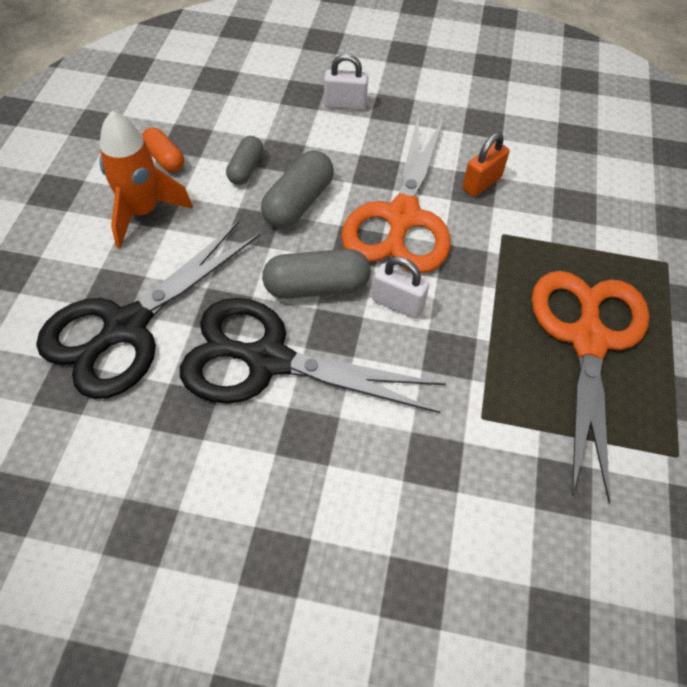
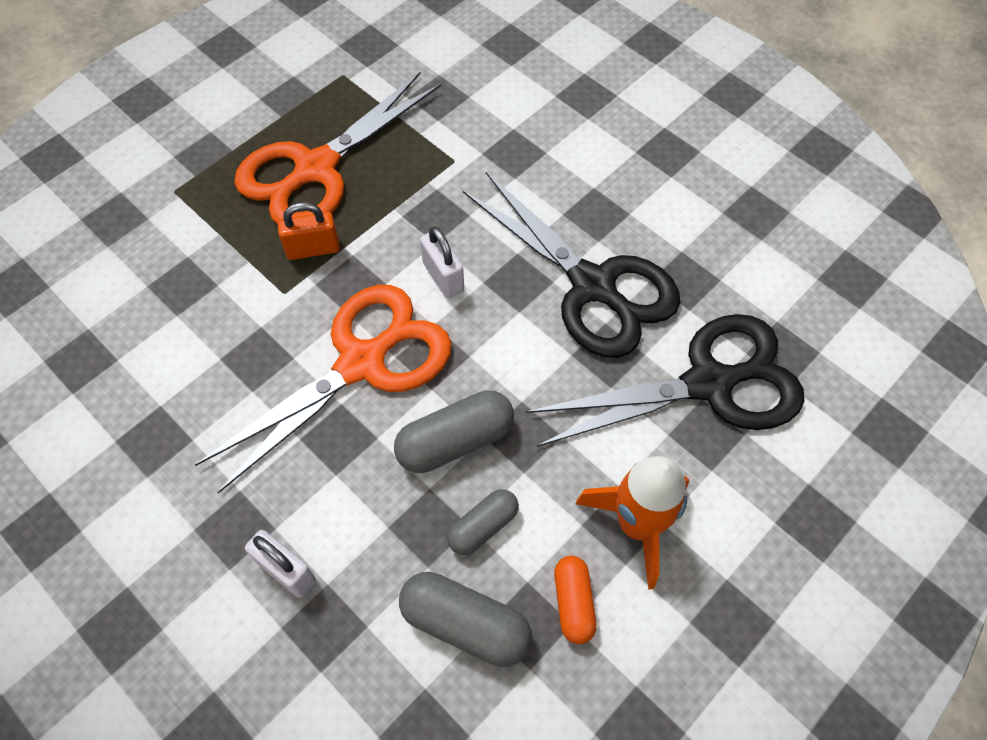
camera: 145 degrees left, 5 degrees up
grey capsule [262,249,371,299] -> grey capsule moved to [399,572,532,667]
orange padlock [462,133,509,197] -> orange padlock moved to [278,202,340,260]

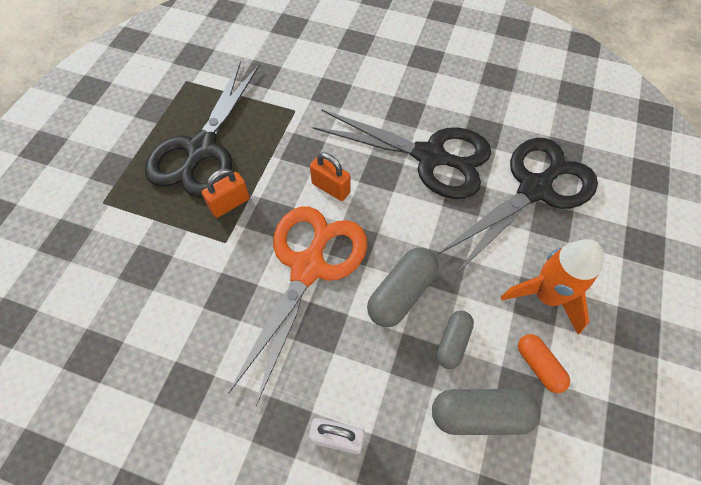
camera: 25 degrees left, 0 degrees up
orange scissors [234,71,441,225] -> black scissors [145,61,260,198]
white padlock [420,226,464,299] -> orange padlock [310,152,351,201]

